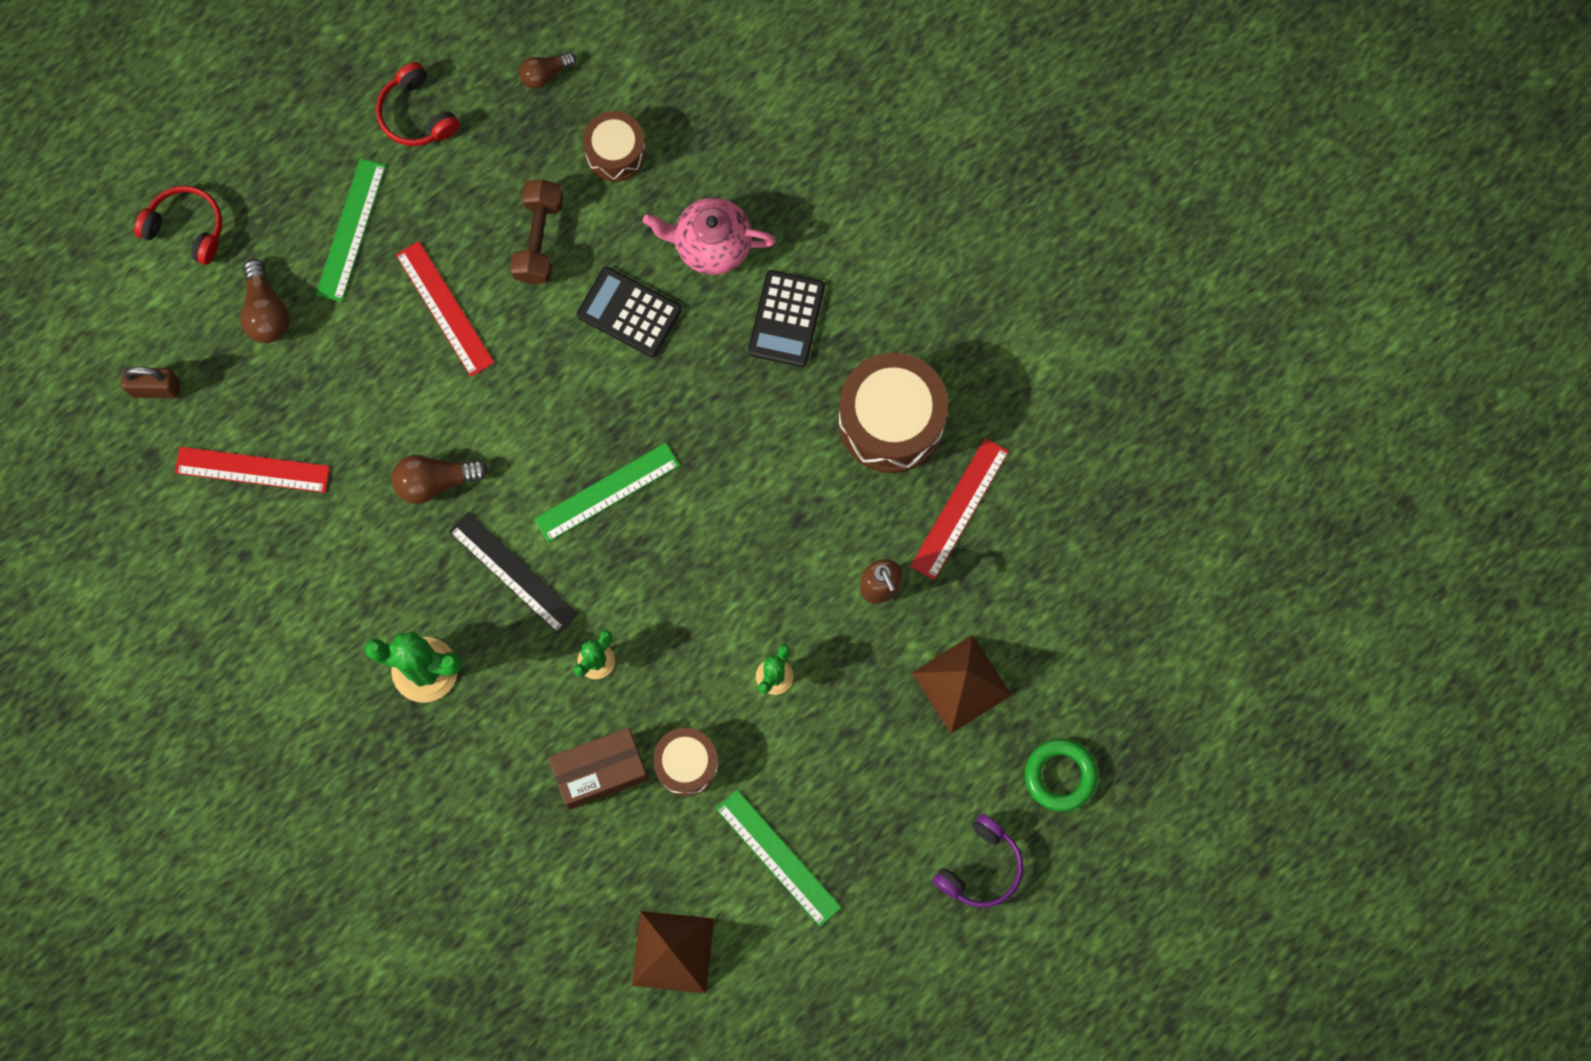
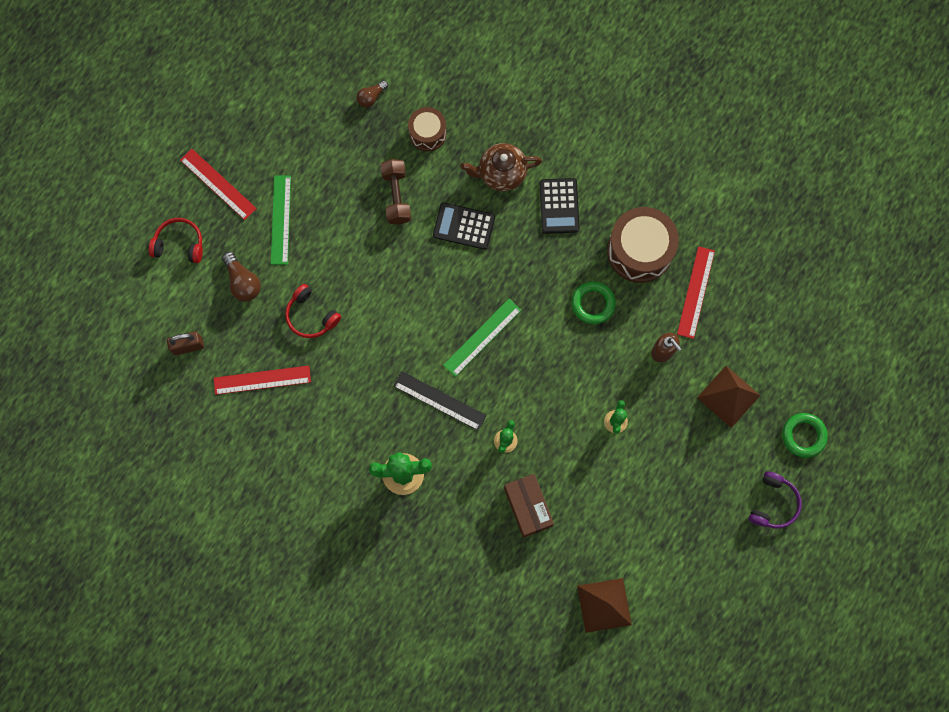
camera: 15 degrees left, 0 degrees up
red headphones [376,62,460,146] -> red headphones moved to [285,284,341,338]
brown light bulb [392,455,488,504] -> none
red ruler [396,241,494,377] -> red ruler moved to [180,149,257,220]
brown box [548,727,649,810] -> brown box turned 75 degrees counterclockwise [504,474,554,538]
pink teapot [643,198,776,275] -> brown teapot [461,143,542,191]
brown drum [653,728,718,796] -> none
green ruler [716,790,841,927] -> none
none -> green ring [571,281,616,324]

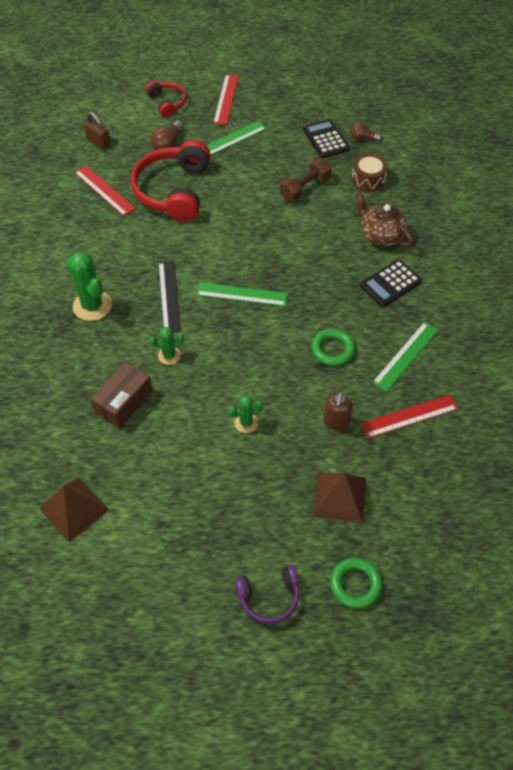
camera: 55 degrees right, 20 degrees down
red headphones [285,284,341,338] -> red headphones [131,140,211,222], size x1.92
black calculator [433,202,495,250] -> black calculator moved to [303,119,349,158]
brown drum [607,207,679,283] -> green ruler [372,322,438,392]

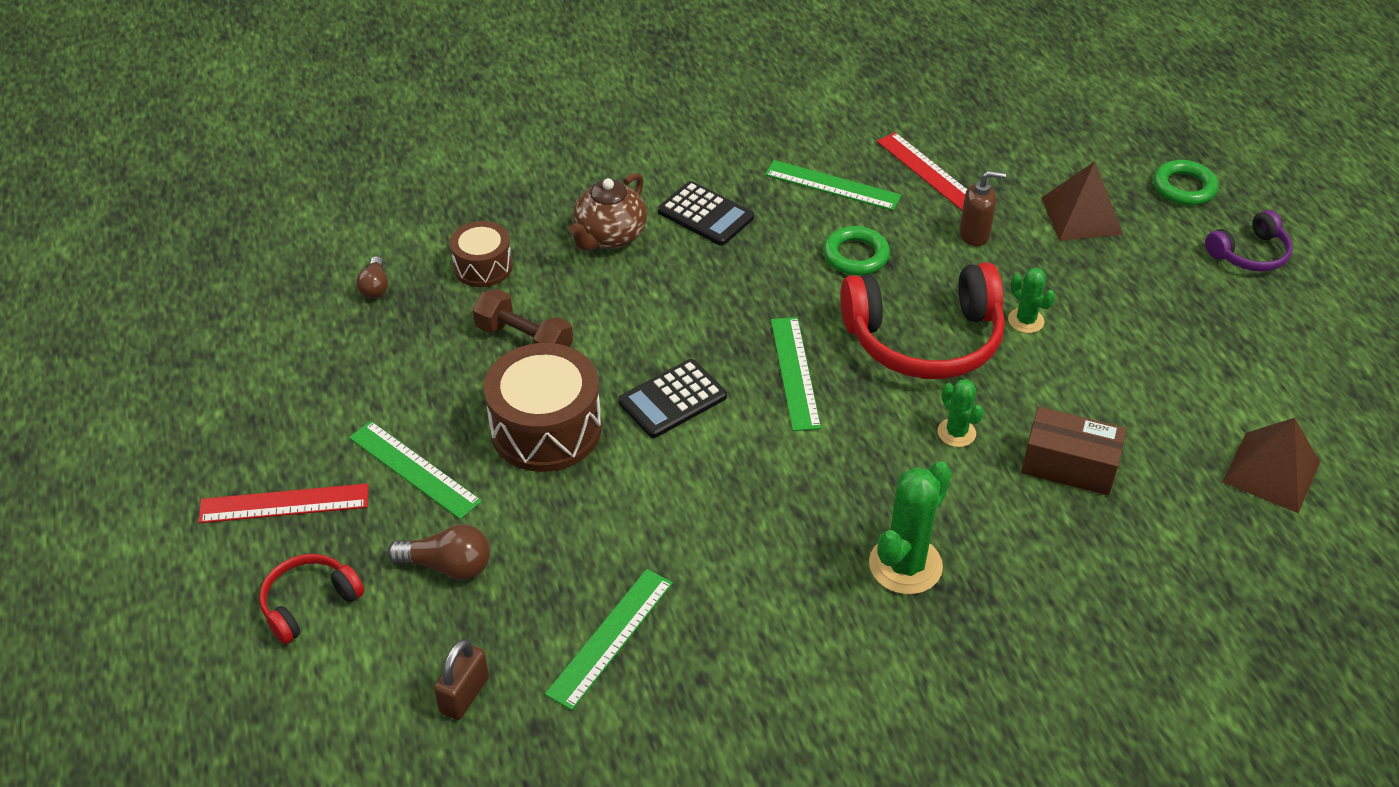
camera: 105 degrees left, 10 degrees down
red ruler [74,165,136,216] -> green ruler [545,569,673,710]
red headphones [131,140,211,222] -> red headphones moved to [840,262,1005,379]
black ruler [158,261,181,332] -> none
purple headphones [235,565,299,624] -> purple headphones turned 90 degrees clockwise [1205,210,1293,271]
black calculator [303,119,349,158] -> black calculator moved to [618,359,727,438]
none -> brown drum [484,343,602,472]

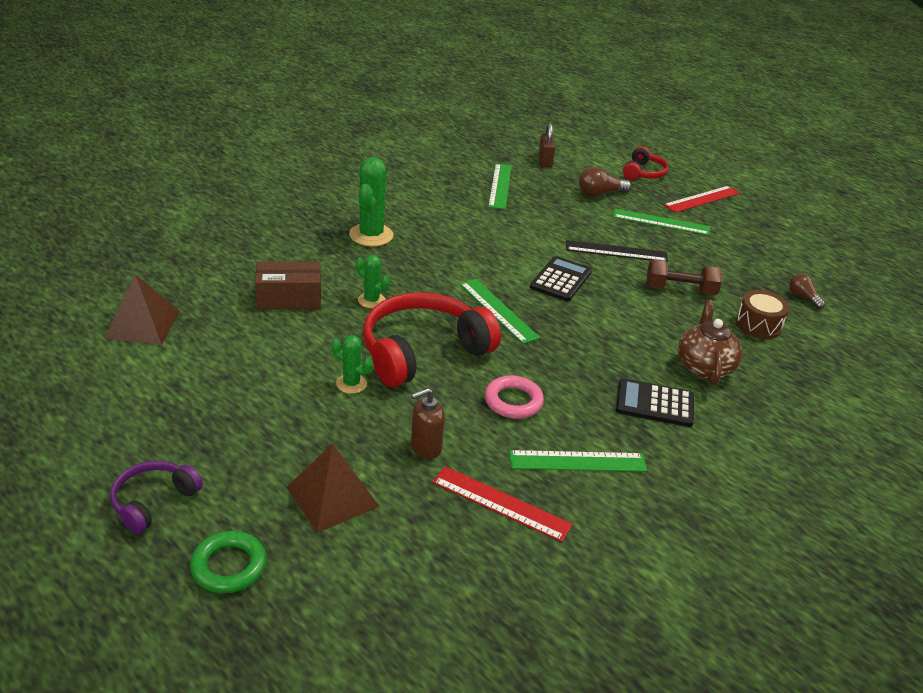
camera: 150 degrees right, 10 degrees down
brown drum [484,343,602,472] -> black ruler [566,240,668,262]
green ring [823,226,890,275] -> pink ring [485,375,544,419]

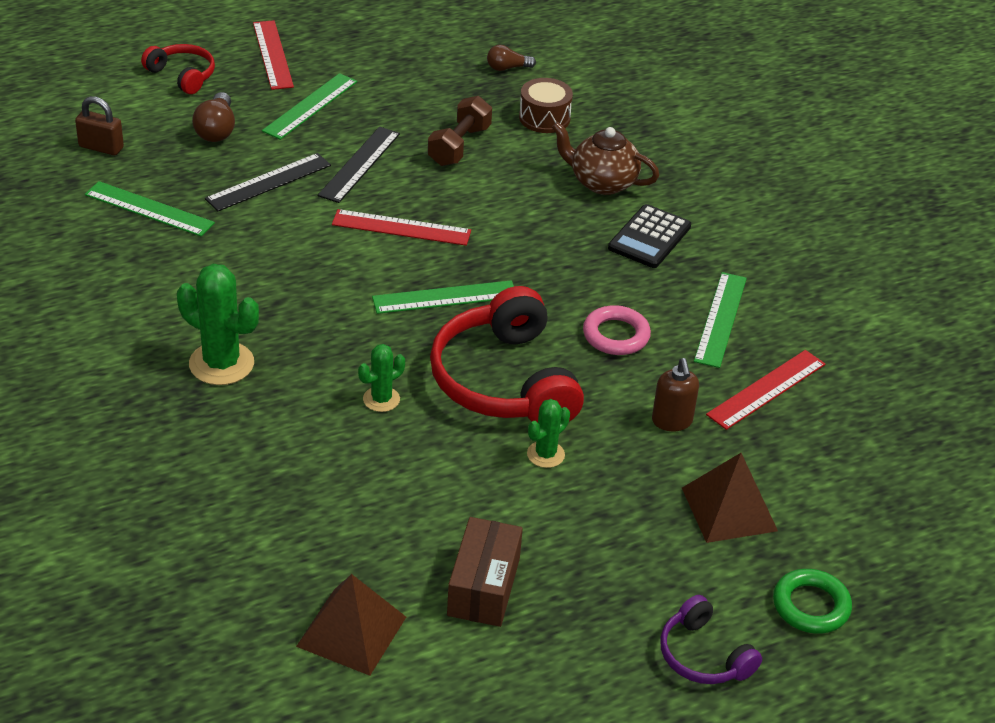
camera: 70 degrees left, 5 degrees up
brown box [255,262,321,310] -> brown box moved to [447,517,523,627]
black calculator [530,256,592,301] -> red ruler [332,209,471,246]
none -> black ruler [205,153,331,211]

